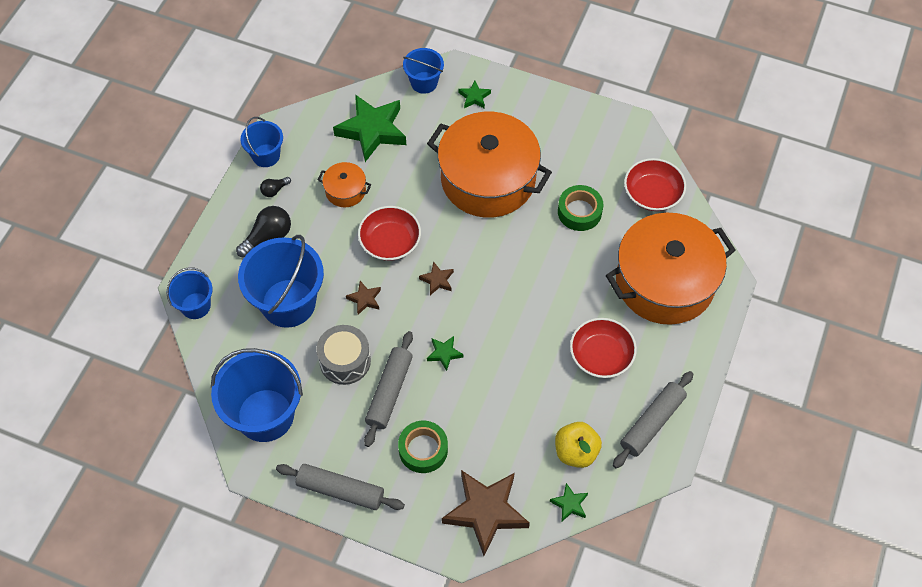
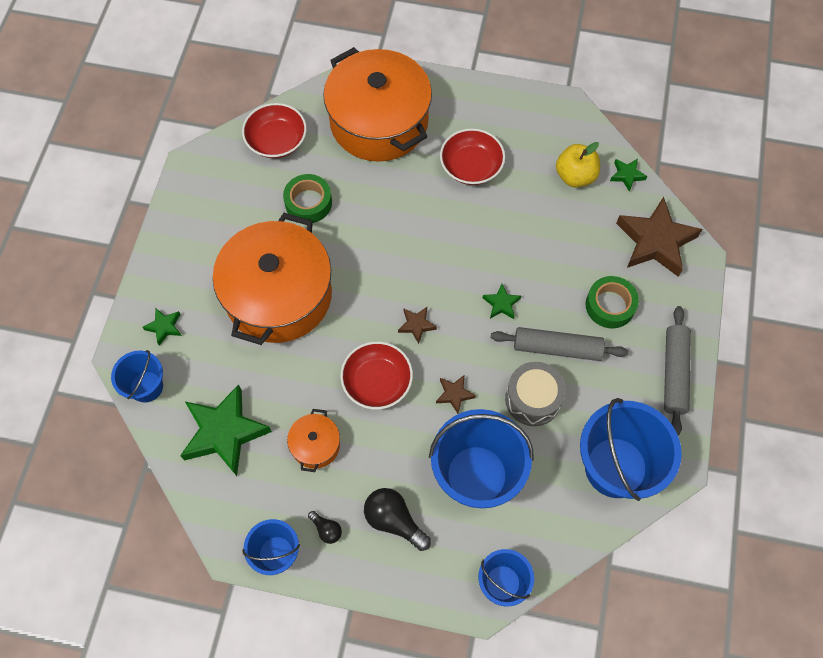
camera: 100 degrees left, 5 degrees up
grey rolling pin [613,371,693,468] -> none

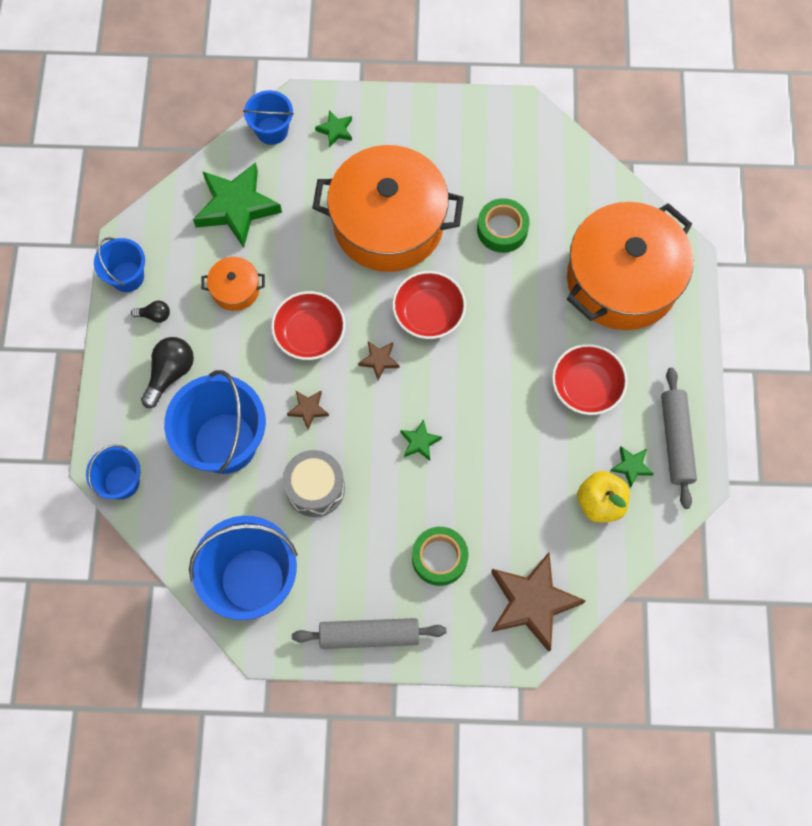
camera: 80 degrees right, 5 degrees up
red bowl [242,103,307,158] -> red bowl moved to [392,271,466,339]
black light bulb [308,511,342,544] -> black light bulb turned 120 degrees counterclockwise [131,301,170,323]
grey rolling pin [491,327,628,361] -> grey rolling pin moved to [661,367,697,509]
green star [610,159,647,192] -> green star moved to [610,446,654,488]

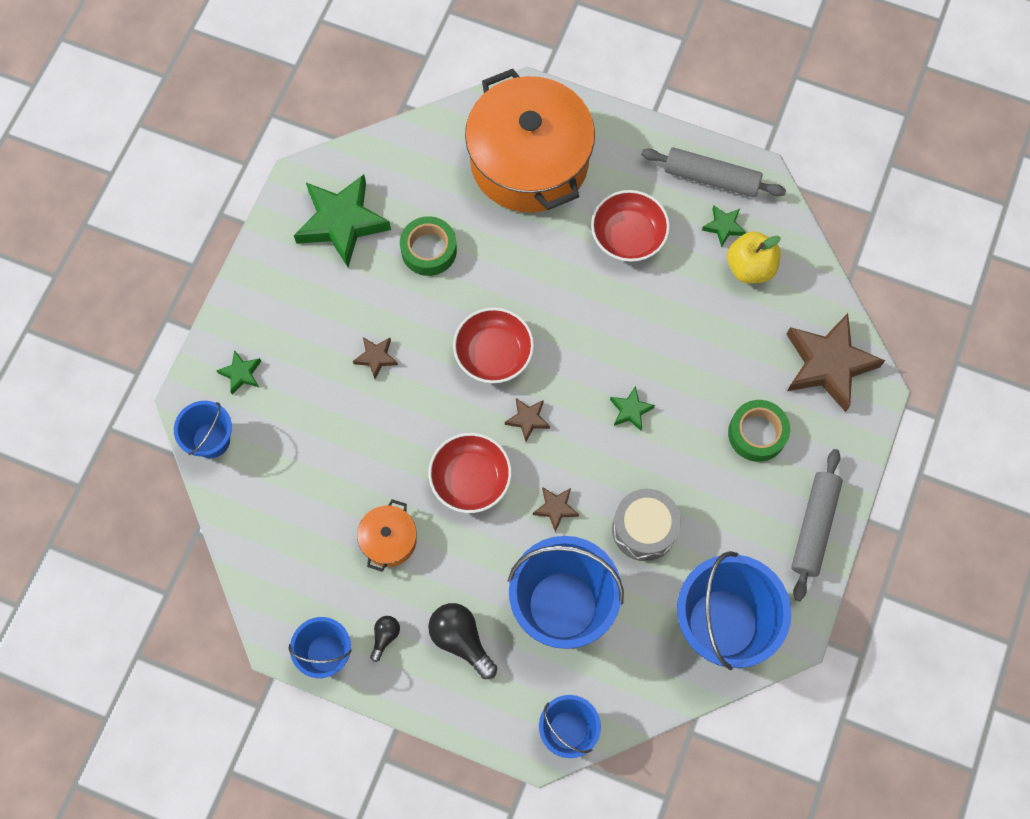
camera: 70 degrees left, 0 degrees up
green star [193,162,282,248] -> green star moved to [294,174,391,267]
orange pot [312,145,464,272] -> brown star [353,337,398,379]

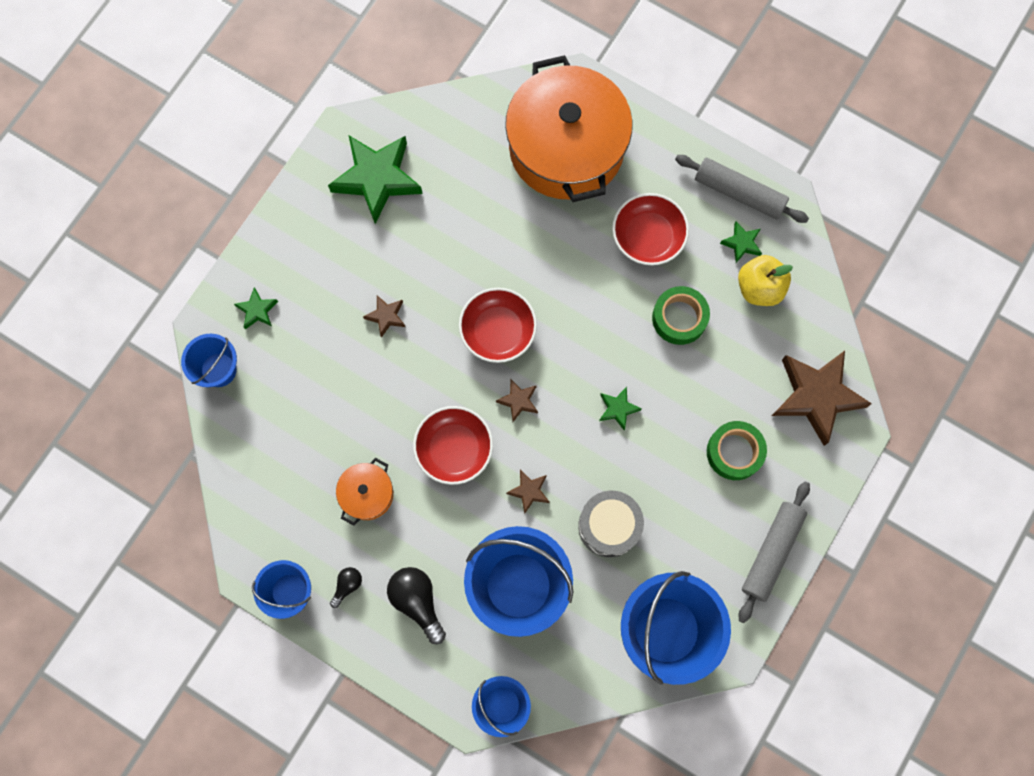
camera: 10 degrees right, 5 degrees up
green tape [400,216,457,276] -> green tape moved to [652,286,710,345]

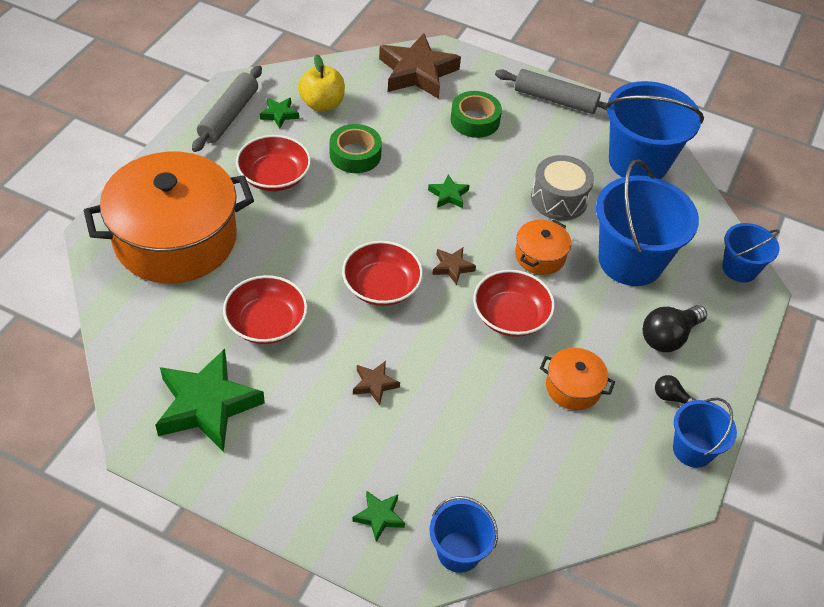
camera: 100 degrees left, 25 degrees down
brown star [506,470,550,514] -> orange pot [515,220,571,275]
none -> red bowl [223,275,308,344]

